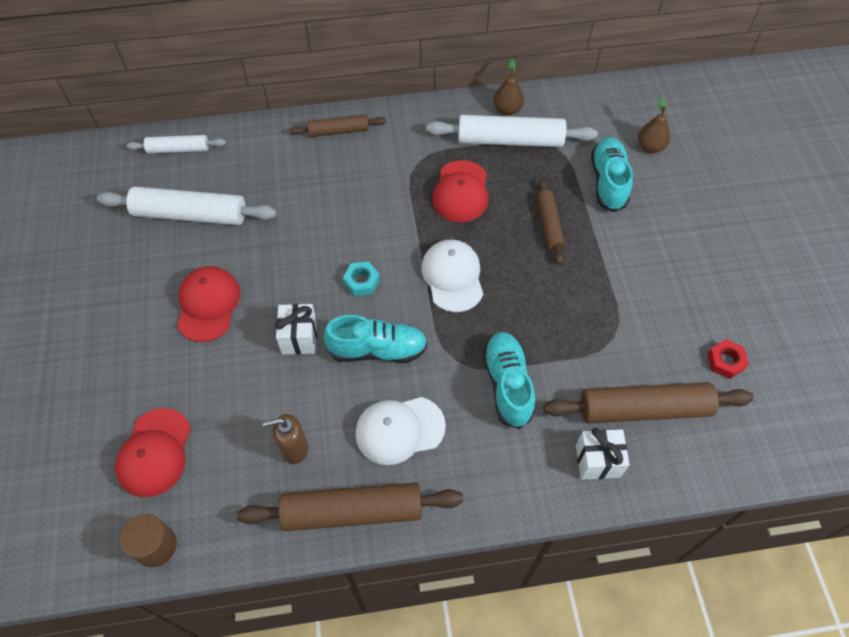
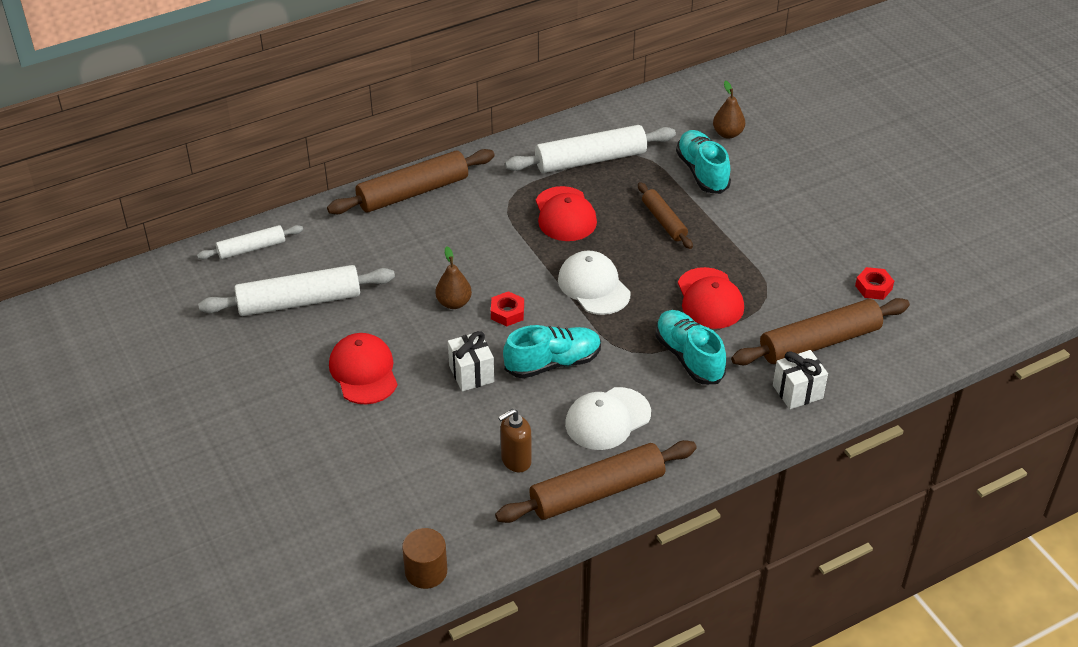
camera: 20 degrees left, 15 degrees down
red cap [115,408,191,497] -> red cap moved to [678,267,744,329]
brown rolling pin [290,115,386,137] -> brown rolling pin [327,149,495,214], size x1.74
turquoise nut [343,261,380,296] -> red nut [491,291,524,326]
brown pear [493,59,524,115] -> brown pear moved to [435,246,472,309]

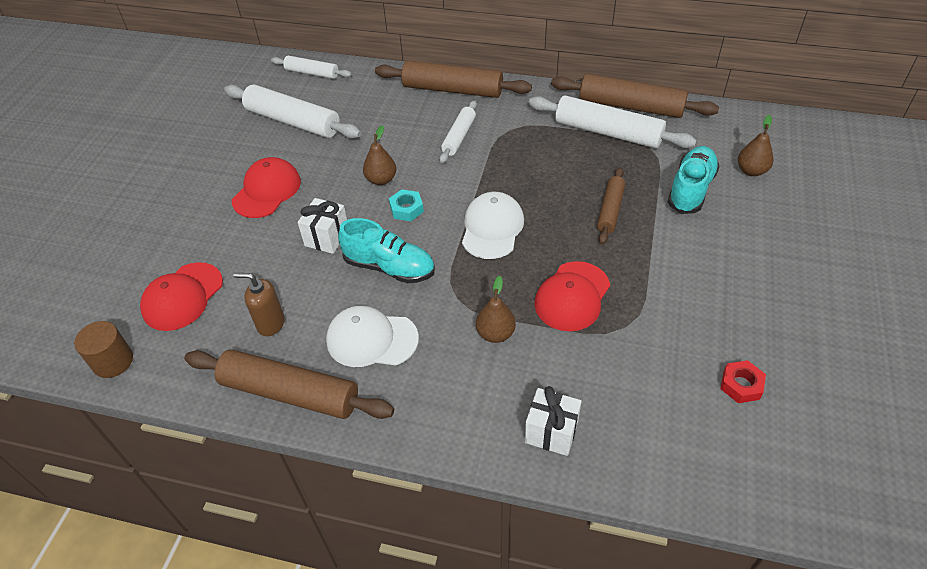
camera: 45 degrees right, 5 degrees up
red nut [491,291,524,326] -> turquoise nut [389,189,424,221]
red cap [536,186,597,241] -> red cap moved to [140,262,223,331]
turquoise shoe [655,310,726,384] -> brown pear [476,276,516,343]
brown rolling pin [731,298,910,365] -> brown rolling pin moved to [551,74,719,118]
none -> white rolling pin [439,100,477,163]

